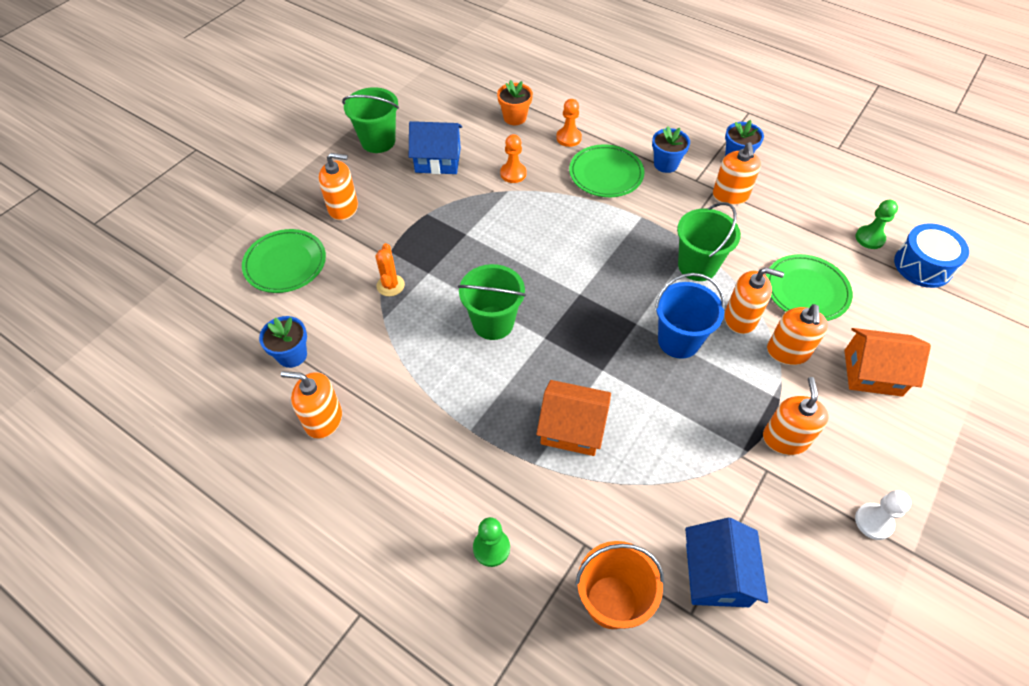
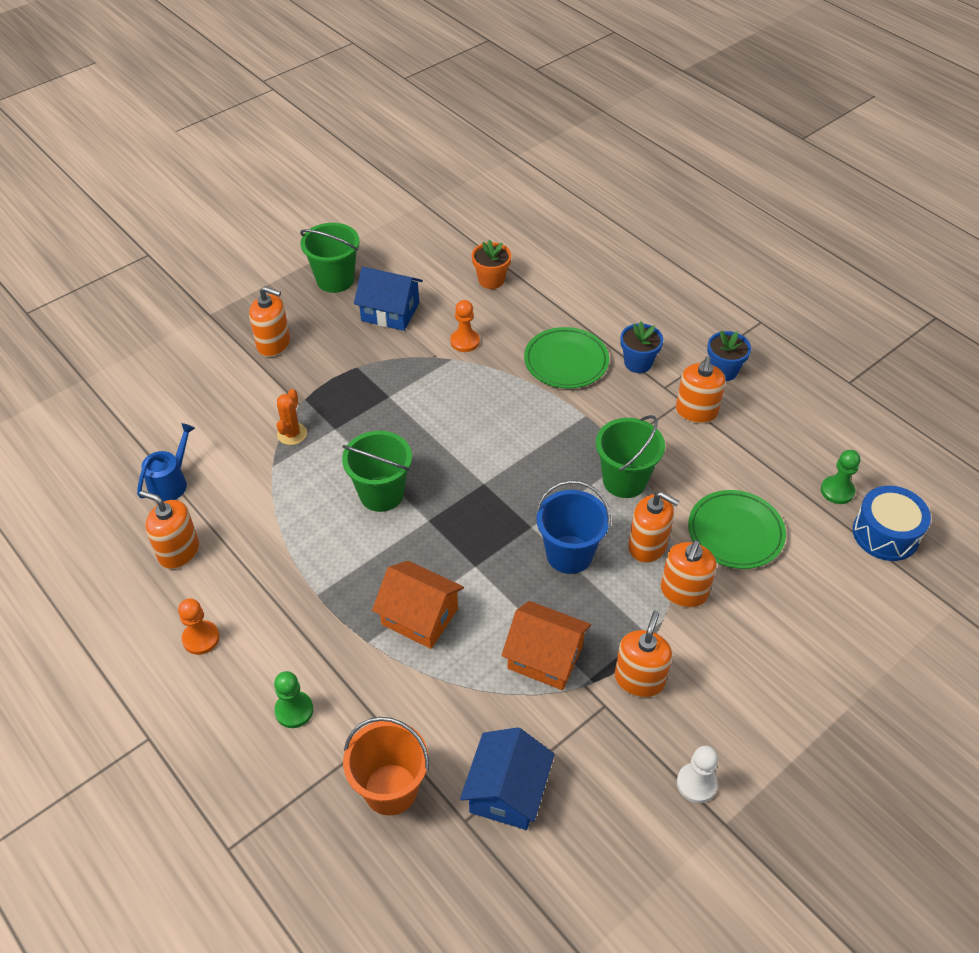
camera: 15 degrees right, 5 degrees down
green plate [242,229,326,293] -> none
blue flower pot [259,316,307,368] -> blue watering can [137,423,195,502]
orange pawn [556,99,582,147] -> orange pawn moved to [178,598,220,655]
orange house [844,328,931,397] -> orange house moved to [501,601,591,690]

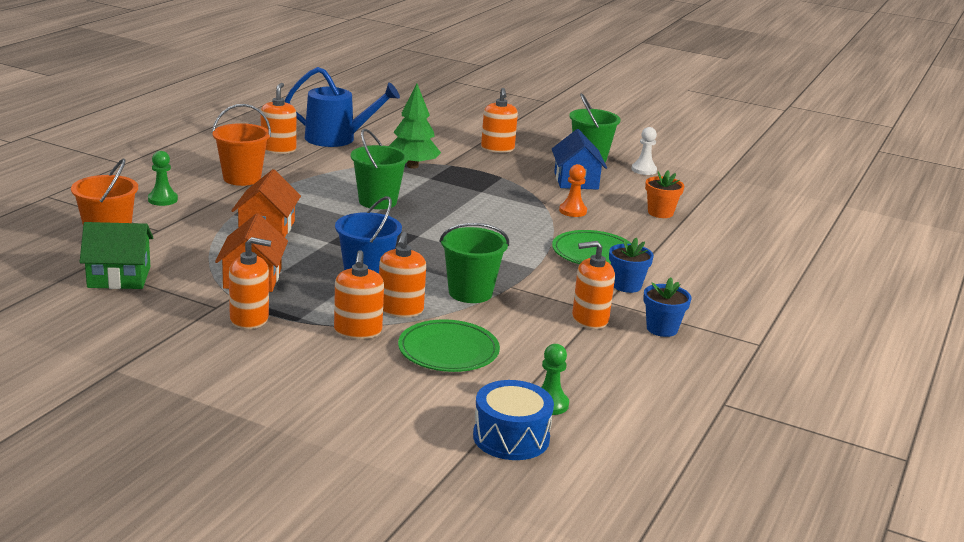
camera: 65 degrees right, 25 degrees down
blue watering can [137,423,195,502] -> blue watering can [285,67,400,147], size x1.69
orange pawn [178,598,220,655] -> none
orange cactus [277,389,307,445] -> green tree [389,84,441,168]
blue house [460,727,555,830] -> green house [80,222,153,289]
orange soap dispenser [661,540,717,608] -> orange soap dispenser turned 90 degrees counterclockwise [334,250,384,339]
white pawn [677,746,718,803] -> white pawn moved to [632,127,657,175]
none -> orange bucket [212,104,271,186]

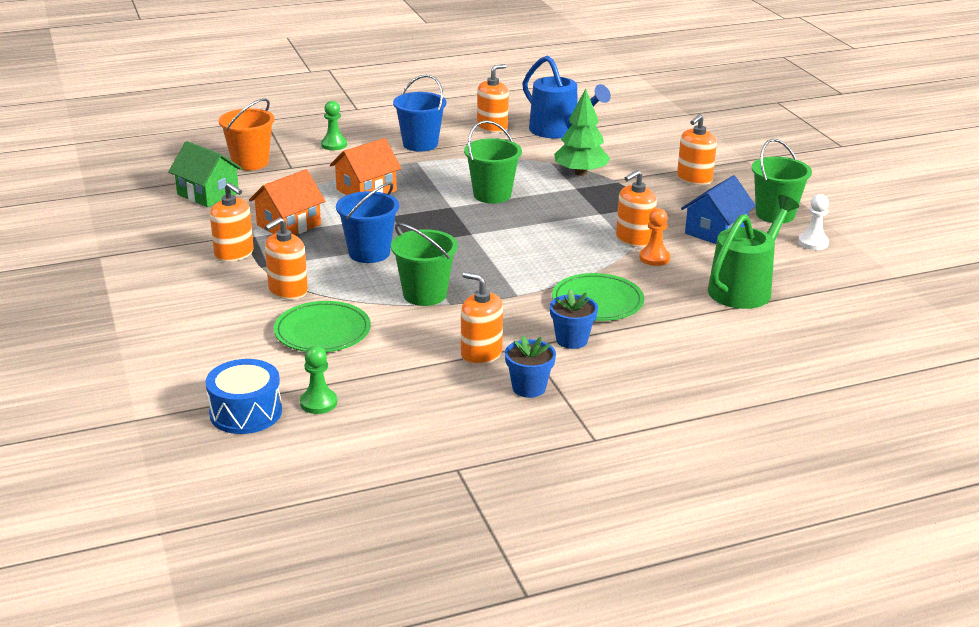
camera: 45 degrees right, 5 degrees up
orange bucket [212,104,271,186] -> blue bucket [393,75,447,152]
orange soap dispenser [379,232,426,318] -> orange soap dispenser moved to [616,170,657,247]
orange flower pot [645,170,684,218] -> green watering can [708,195,799,309]

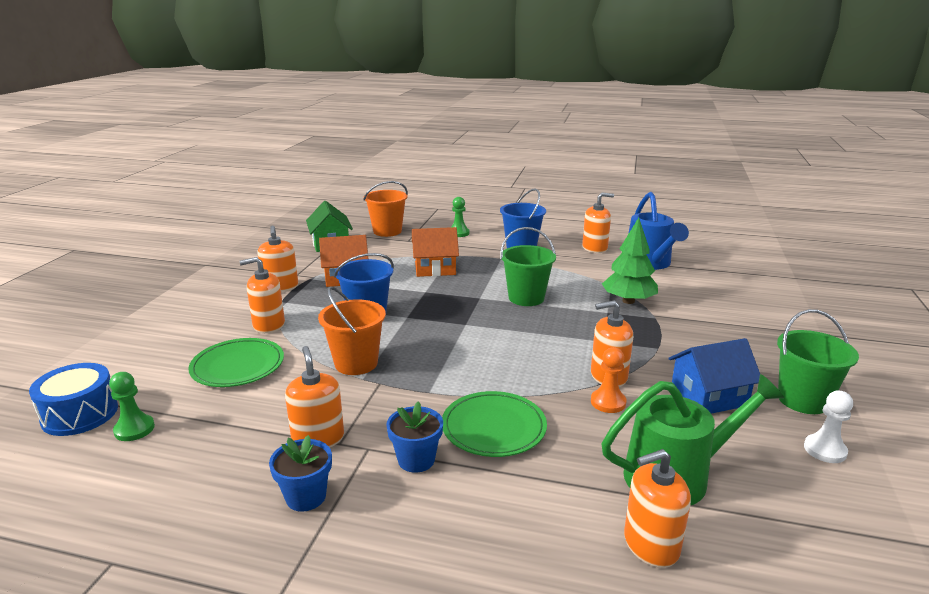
camera: 35 degrees right, 5 degrees down
green bucket [391,223,458,306] -> orange bucket [318,286,386,375]
orange soap dispenser [677,114,717,185] -> orange soap dispenser moved to [624,449,691,568]

